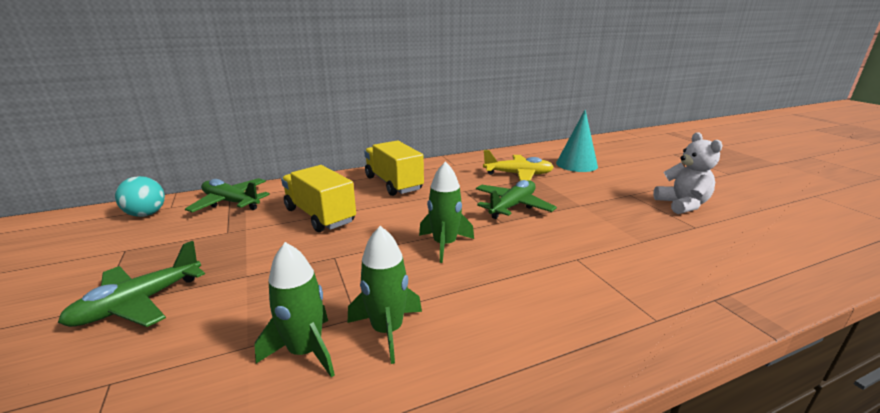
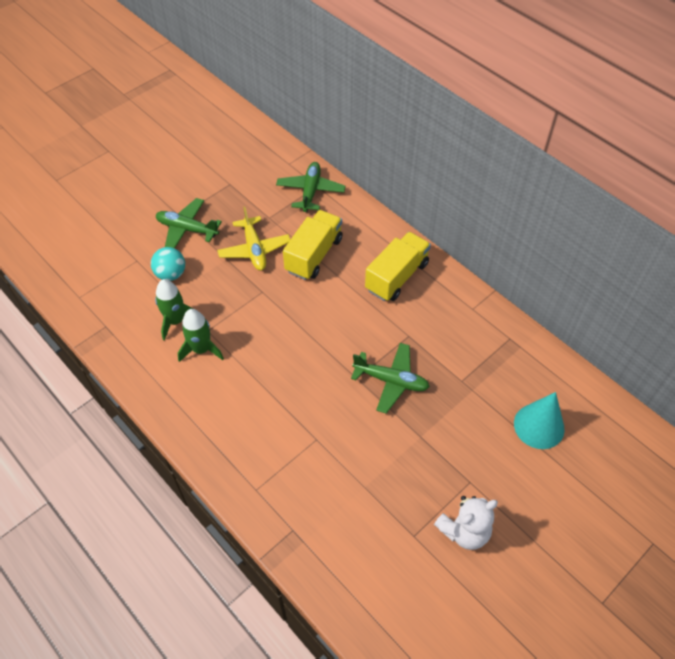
camera: 70 degrees right, 30 degrees up
turquoise ball [115,176,165,217] -> turquoise ball moved to [151,247,185,281]
green rocket [419,161,474,263] -> none
yellow plane [483,150,554,181] -> yellow plane moved to [217,207,290,270]

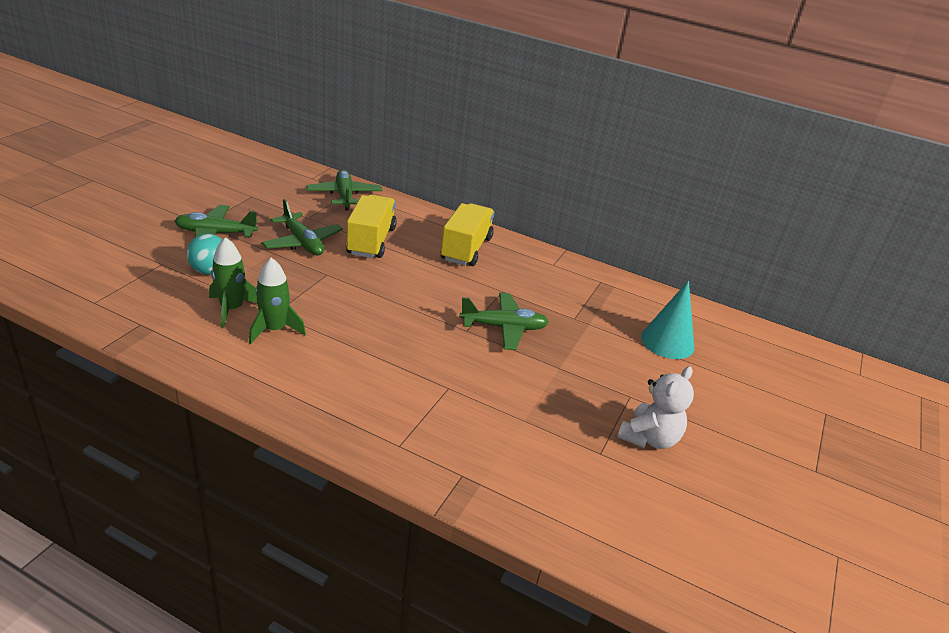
camera: 25 degrees left, 20 degrees down
yellow plane [217,207,290,270] -> green plane [262,199,343,255]

